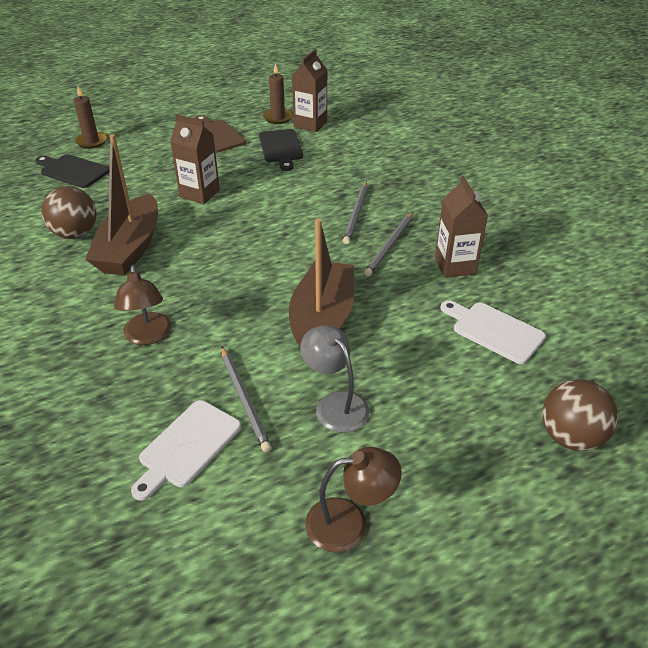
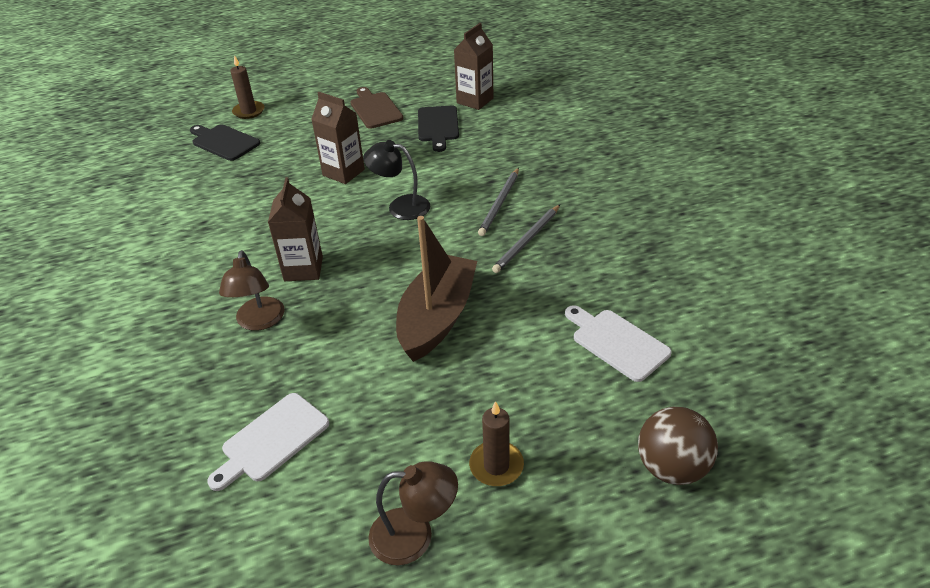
camera: 10 degrees right, 0 degrees up
brown ball [41,186,97,239] -> none
brown boat [85,134,158,276] -> none
grey pencil [221,347,271,452] -> none
brown candle [263,63,293,124] -> brown candle moved to [469,401,524,486]
grey lamp [300,325,369,433] -> none
brown carton [435,176,488,278] -> brown carton moved to [268,177,323,281]
none -> black lamp [363,140,430,220]

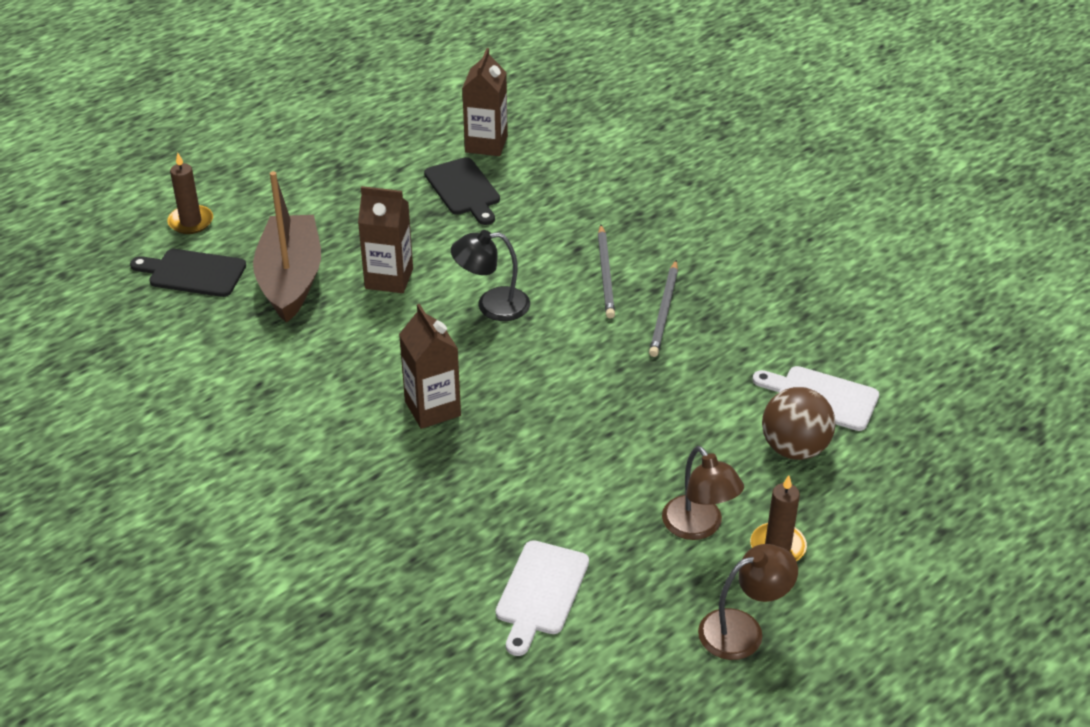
camera: 25 degrees left, 0 degrees up
brown lamp [219,250,285,331] -> brown lamp moved to [662,446,744,540]
brown cutting board [351,87,403,129] -> none
brown boat [396,216,477,362] -> brown boat moved to [253,171,321,323]
brown ball [638,407,718,485] -> brown ball moved to [762,387,836,460]

